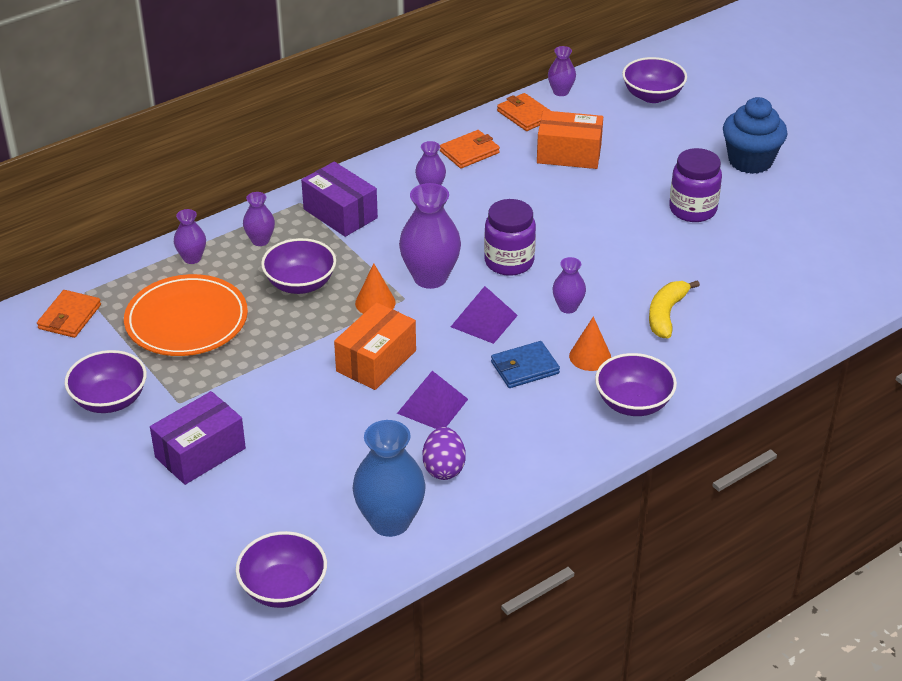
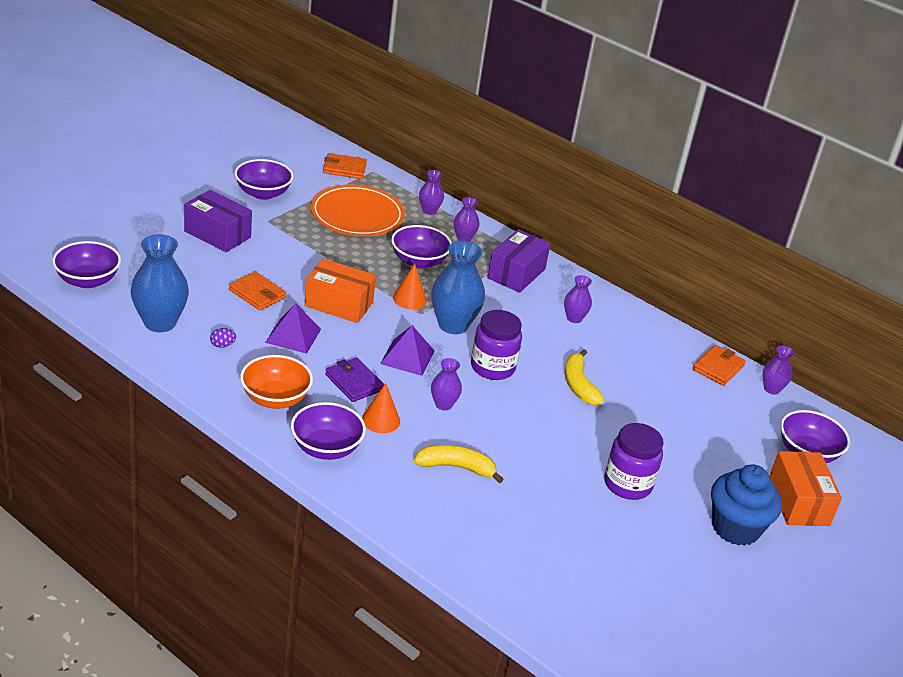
camera: 70 degrees right, 5 degrees down
purple vase [399,183,461,289] -> blue vase [431,241,485,334]
purple egg [423,427,466,480] -> purple egg [210,328,236,348], size x0.55
orange wallet [440,130,500,168] -> orange wallet moved to [229,271,286,310]
blue wallet [491,341,560,388] -> purple wallet [325,358,384,402]
orange box [537,110,603,169] -> orange box moved to [770,451,842,526]
none -> orange bowl [240,355,313,409]
none -> yellow banana [565,349,605,405]

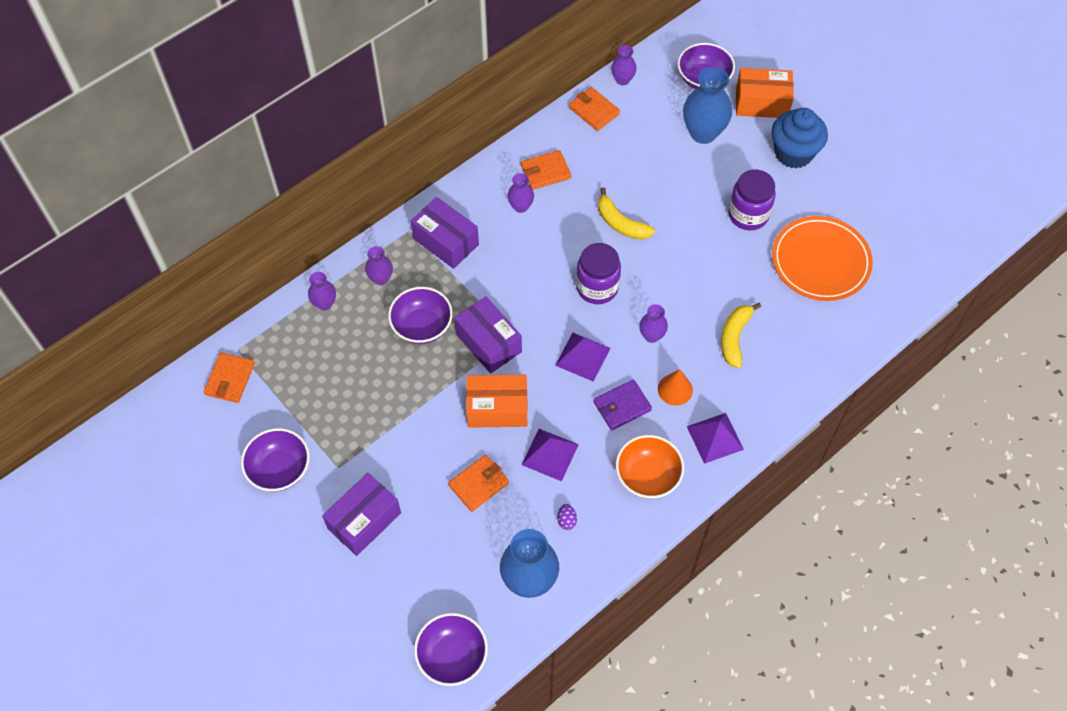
camera: 75 degrees left, 25 degrees up
purple bowl [291,402,366,460] -> purple pyramid [687,413,744,464]
orange box [304,258,376,323] -> orange box turned 60 degrees clockwise [466,375,527,428]
orange plate [311,185,405,236] -> orange plate moved to [772,216,873,301]
orange cone [393,264,427,309] -> purple box [454,296,522,374]
blue vase [431,241,485,334] -> blue vase moved to [683,67,732,144]
yellow banana [565,349,605,405] -> yellow banana turned 45 degrees clockwise [598,187,655,240]
none -> orange wallet [521,150,571,190]

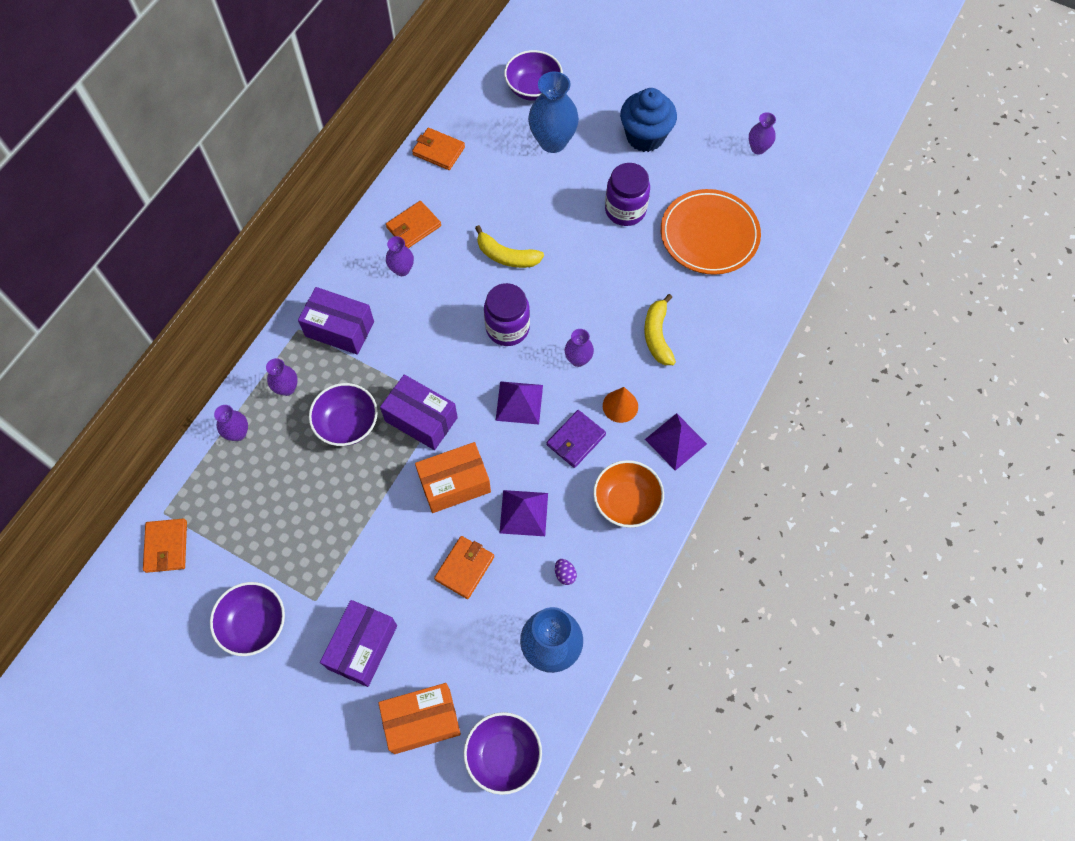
camera: 20 degrees left, 5 degrees up
purple vase [611,45,637,85] -> purple vase moved to [749,112,776,155]
orange box [736,68,794,118] -> orange box moved to [378,683,461,754]

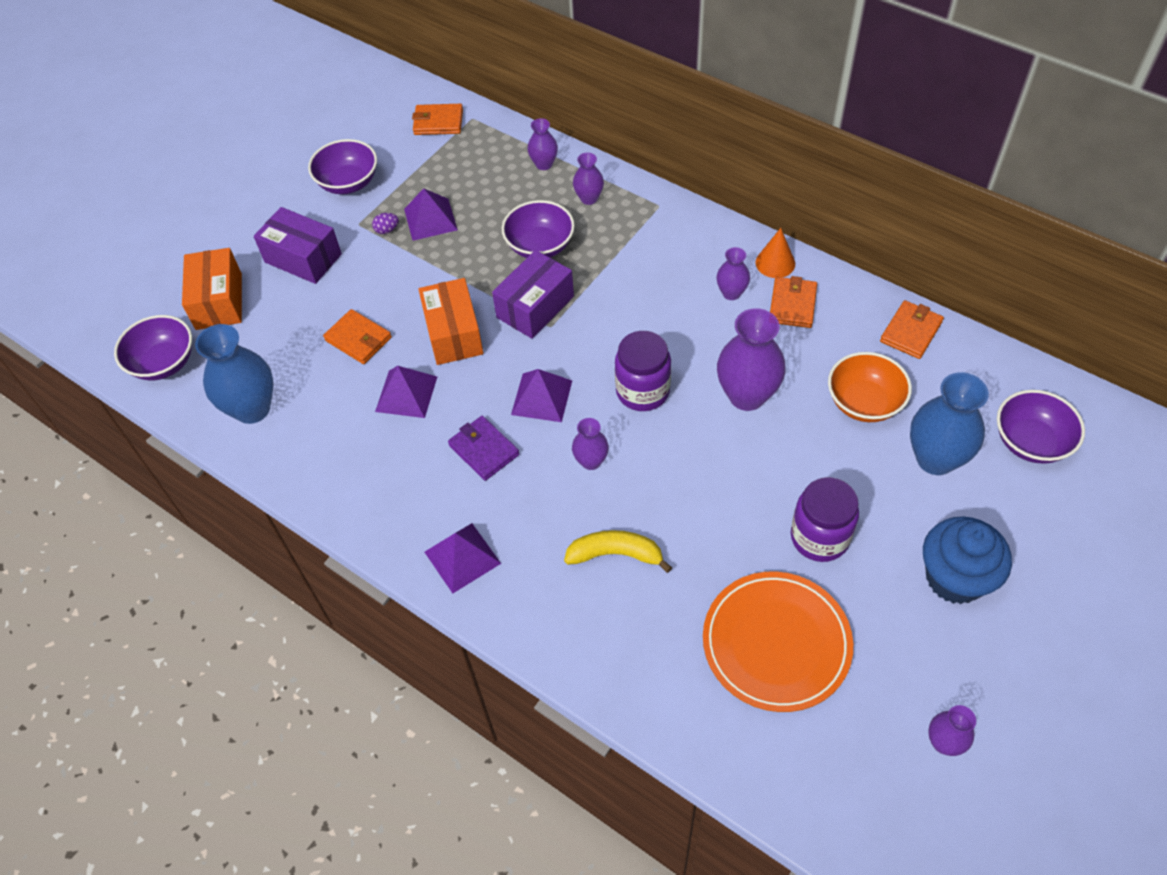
camera: 100 degrees right, 10 degrees down
purple box [298,287,374,355] -> none
orange wallet [386,201,441,248] -> orange wallet turned 45 degrees clockwise [770,276,817,328]
yellow banana [475,225,544,268] -> purple vase [717,308,785,411]
purple egg [555,559,577,585] -> purple egg moved to [372,213,399,234]
orange bowl [593,460,664,528] -> orange bowl moved to [828,352,912,422]
orange cone [603,387,638,423] -> orange cone moved to [756,228,795,278]
none -> purple pyramid [404,188,458,241]

